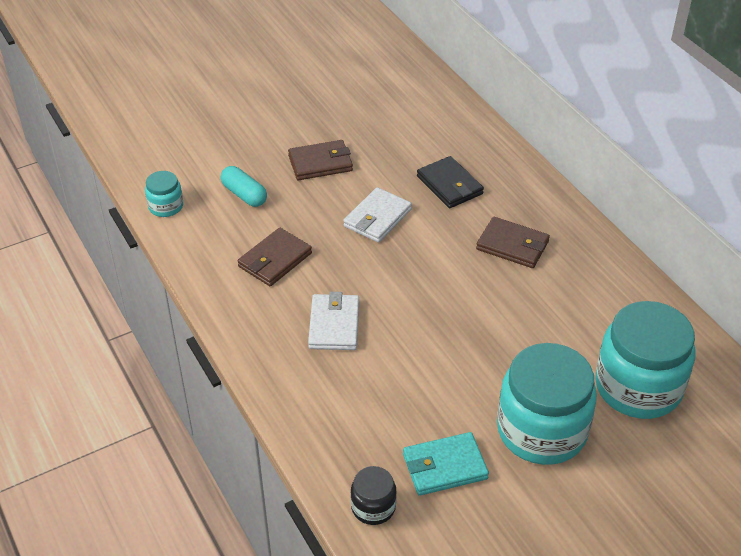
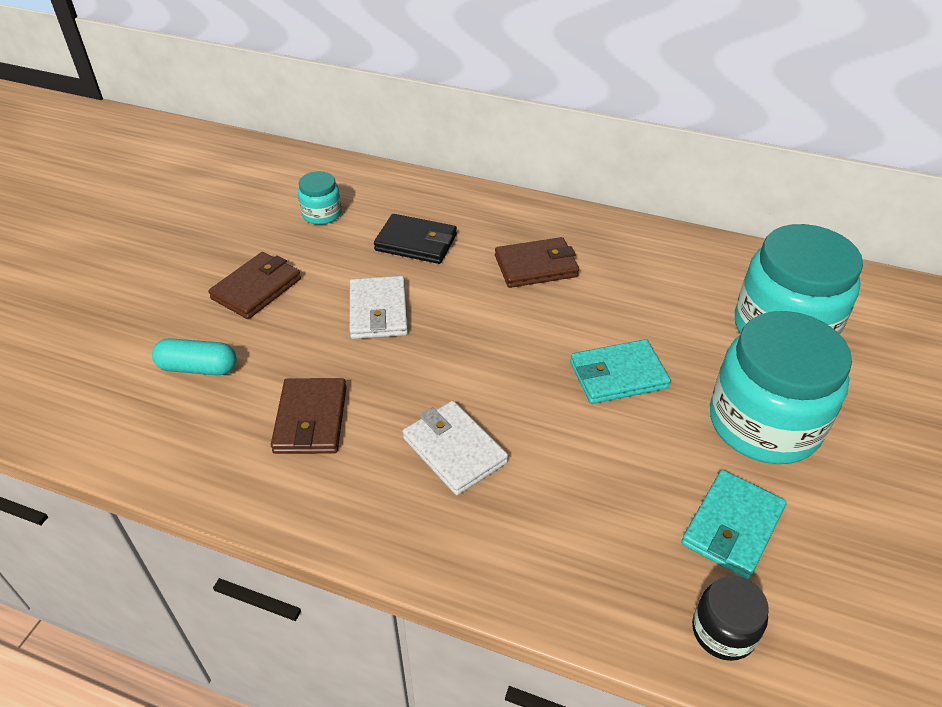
camera: 40 degrees left, 0 degrees up
turquoise jar [145,171,183,217] -> turquoise jar moved to [298,171,342,225]
none -> turquoise wallet [570,339,671,404]

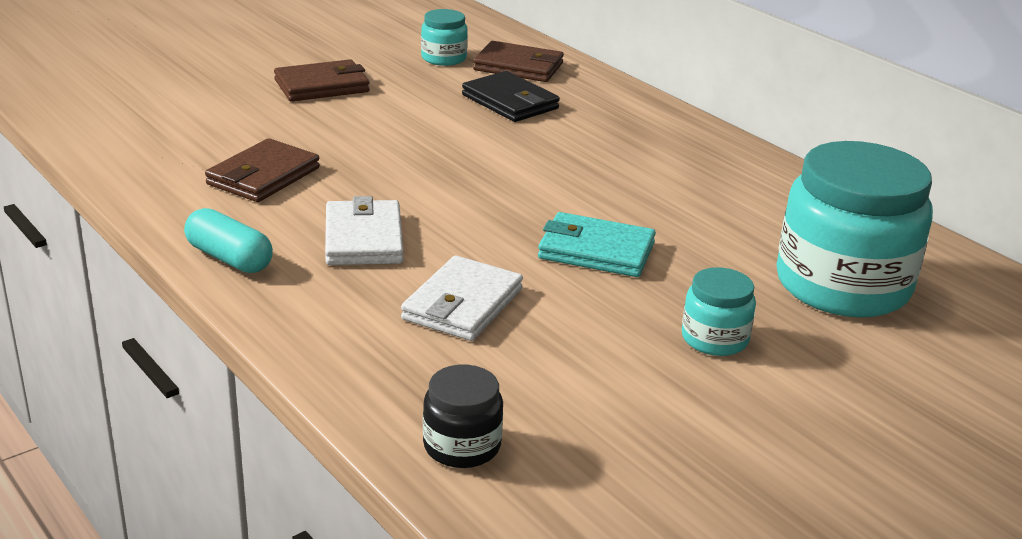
camera: 30 degrees right, 15 degrees down
turquoise capsule [152,338,237,375] -> turquoise capsule moved to [184,208,273,273]
white wallet [349,276,408,339] -> white wallet moved to [401,256,523,341]
brown wallet [495,237,579,288] -> brown wallet moved to [473,41,564,82]
turquoise wallet [681,470,786,579] -> none
turquoise jar [710,311,852,464] -> turquoise jar [682,267,756,356], size x0.47

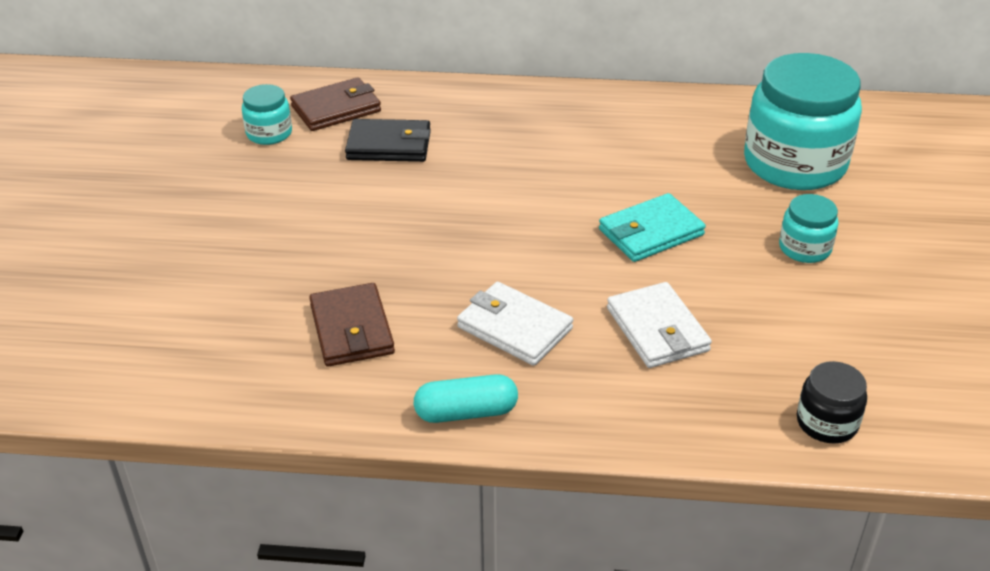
camera: 45 degrees left, 10 degrees up
brown wallet [274,59,370,101] -> none

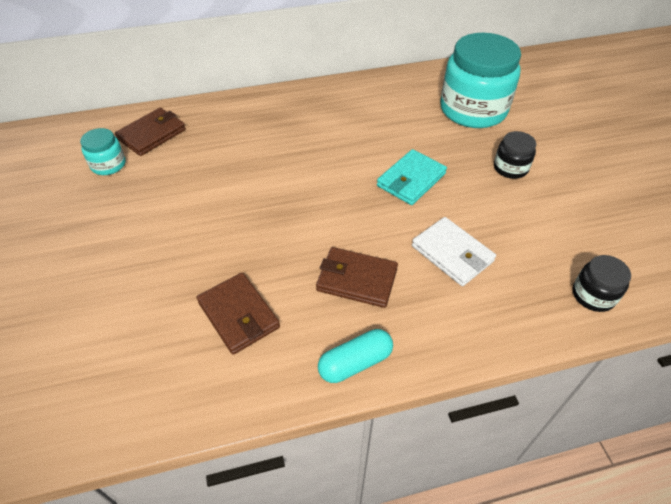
camera: 20 degrees left, 10 degrees up
black wallet [345,119,431,162] -> none
white wallet [457,282,573,366] -> brown wallet [316,247,398,308]
turquoise jar [779,194,838,263] -> black jar [494,131,536,179]

